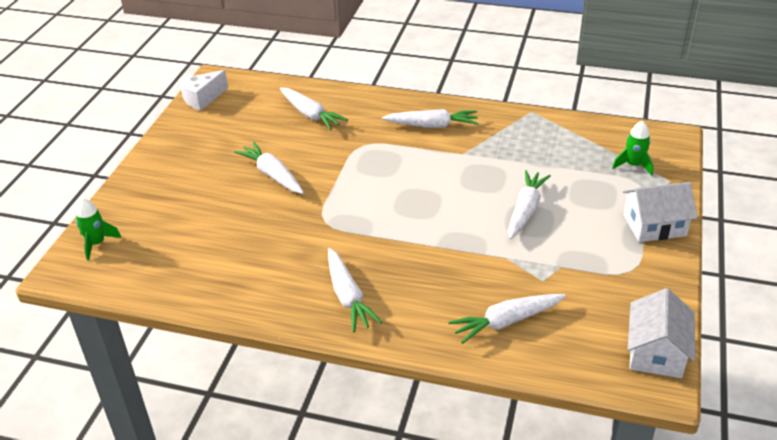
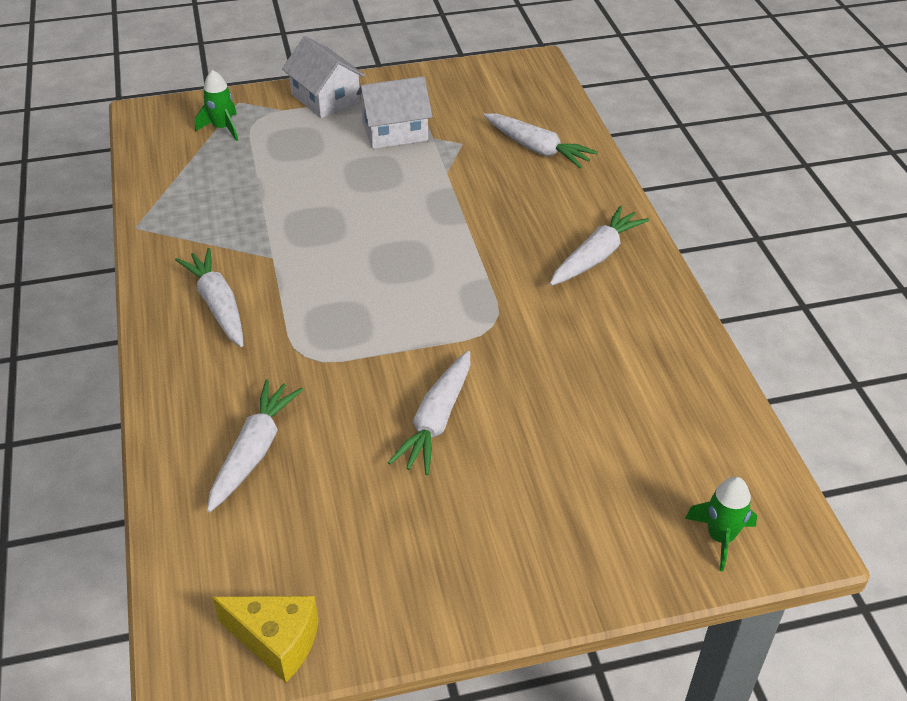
camera: 120 degrees left, 5 degrees up
white cheese [179,70,228,111] -> yellow cheese [212,596,319,683]
white carrot [508,170,551,239] -> none
white house [628,288,695,378] -> white house moved to [356,76,432,149]

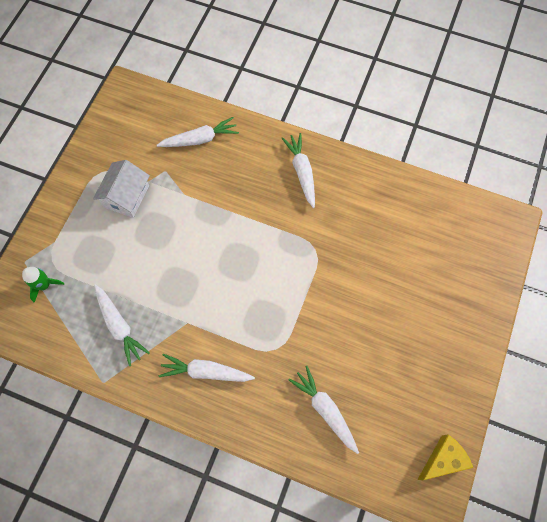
camera: 55 degrees left, 25 degrees up
white house [282,36,365,118] -> none
white carrot [388,351,470,475] -> white carrot moved to [94,285,150,366]
green rocket [685,477,757,571] -> none

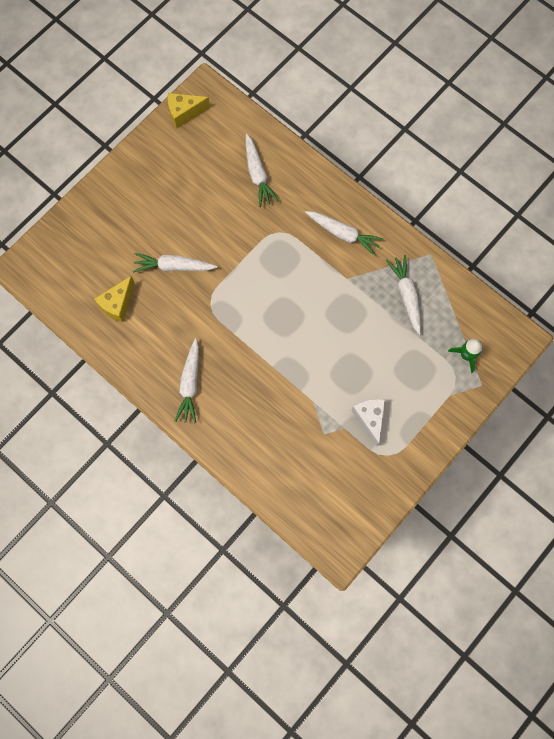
camera: 160 degrees left, 5 degrees up
white house [93,160,150,218] -> white cheese [351,399,385,447]
white carrot [157,117,239,147] -> white carrot moved to [133,253,217,272]
none -> yellow cheese [94,276,135,322]

